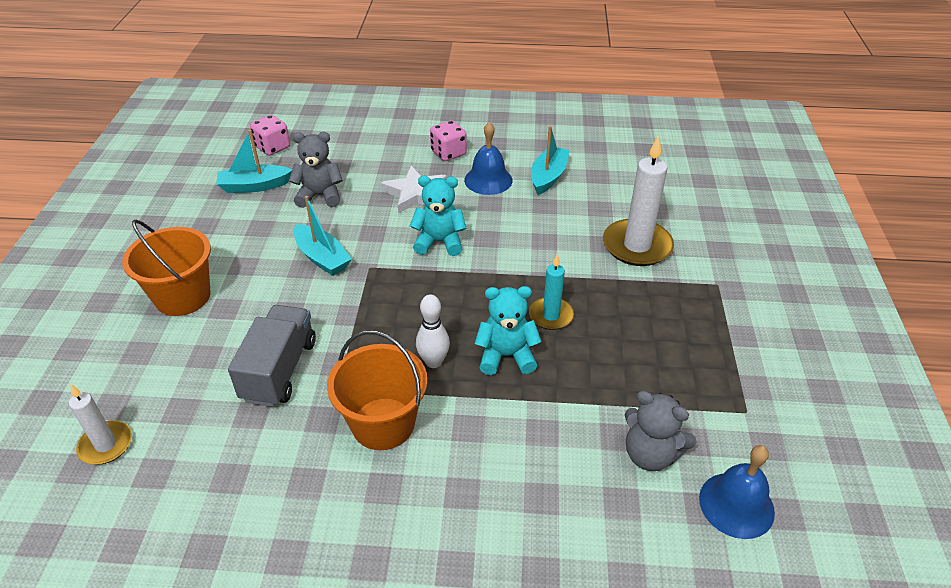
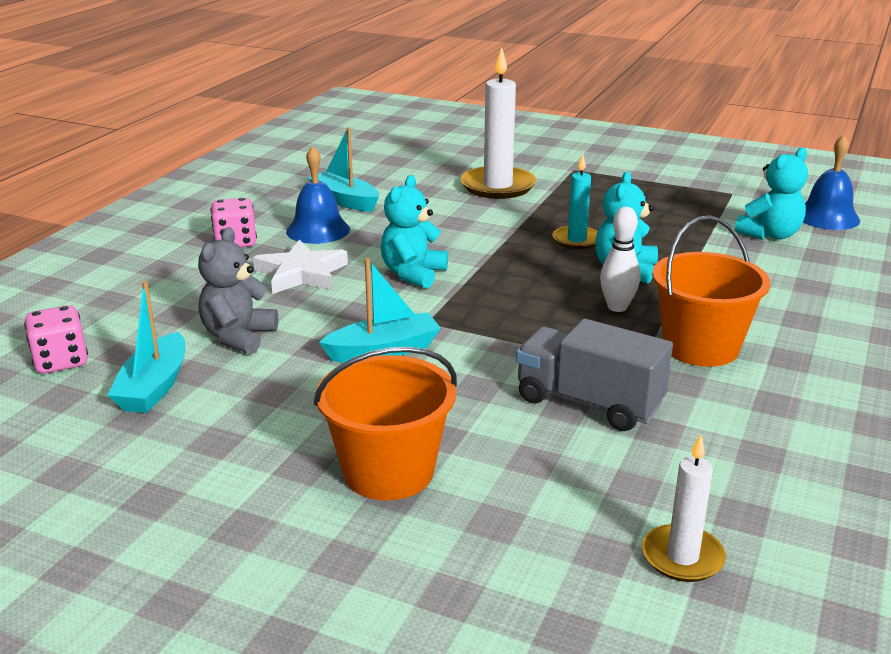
camera: 70 degrees left, 15 degrees down
grey teddy bear [625,391,696,471] -> turquoise teddy bear [735,147,808,240]

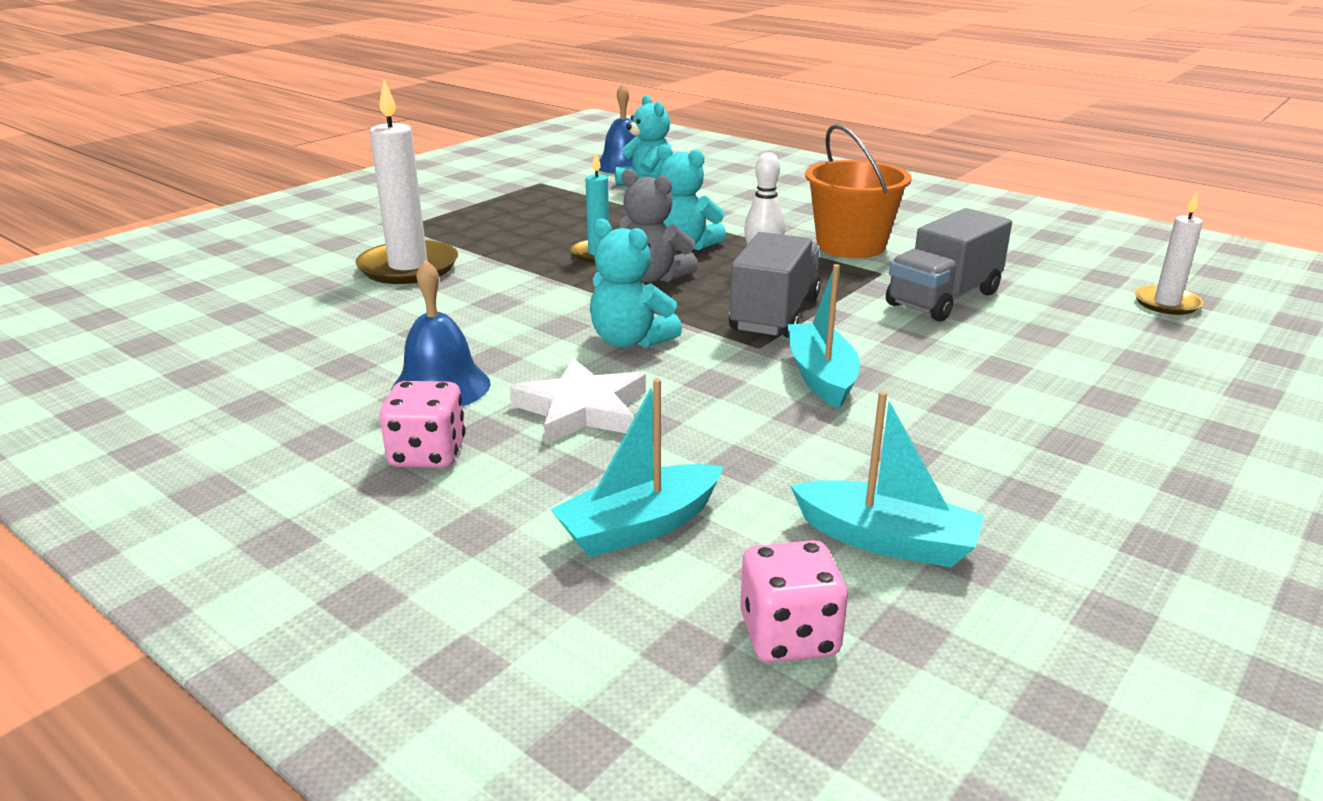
camera: 75 degrees left, 0 degrees up
grey teddy bear [198,227,278,354] -> grey teddy bear moved to [620,169,698,283]
turquoise boat [308,127,379,212] -> turquoise boat moved to [550,378,723,557]
orange bucket [314,347,457,501] -> none
none -> grey truck [729,232,821,338]

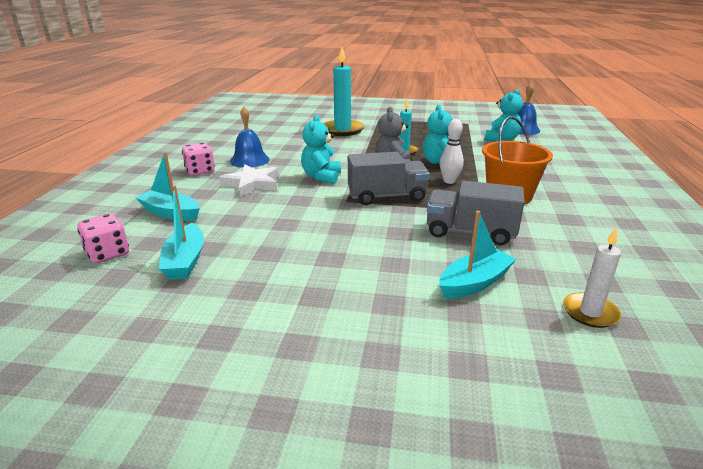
camera: 60 degrees right, 0 degrees up
white candle [355,80,458,284] -> turquoise candle [323,47,364,136]
turquoise boat [788,264,860,408] -> turquoise boat moved to [439,211,516,299]

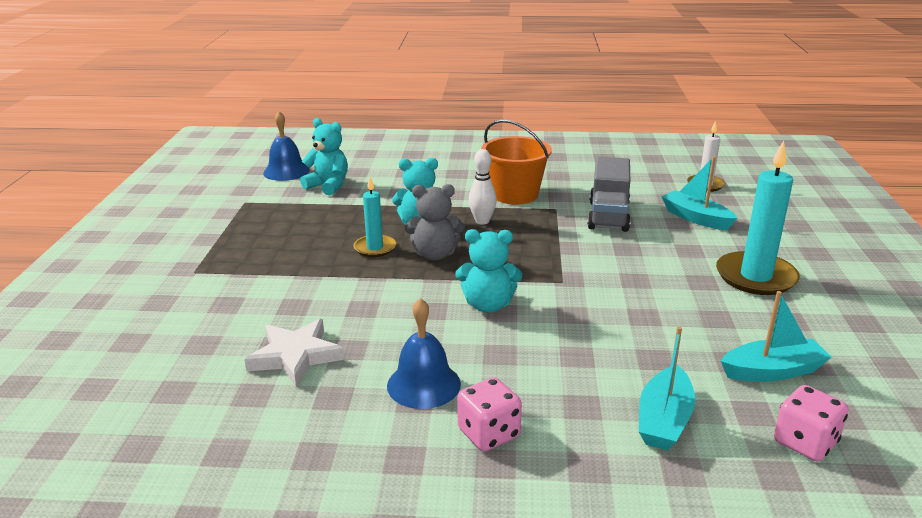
camera: 95 degrees left, 0 degrees up
white star [219,165,278,197] -> white star moved to [244,319,345,387]
turquoise candle [323,47,364,136] -> turquoise candle moved to [716,140,800,295]
grey truck [348,152,430,205] -> none

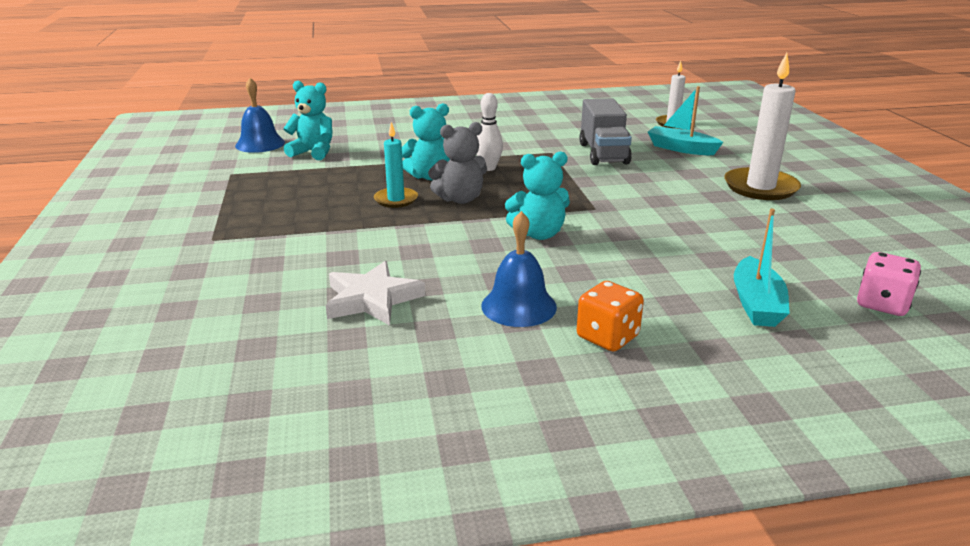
camera: 15 degrees left, 0 degrees up
pink dice [457,377,522,451] -> orange dice [577,281,644,352]
orange bucket [481,119,552,205] -> none
turquoise candle [716,140,800,295] -> white candle [724,53,801,200]
turquoise boat [721,291,831,382] -> none

